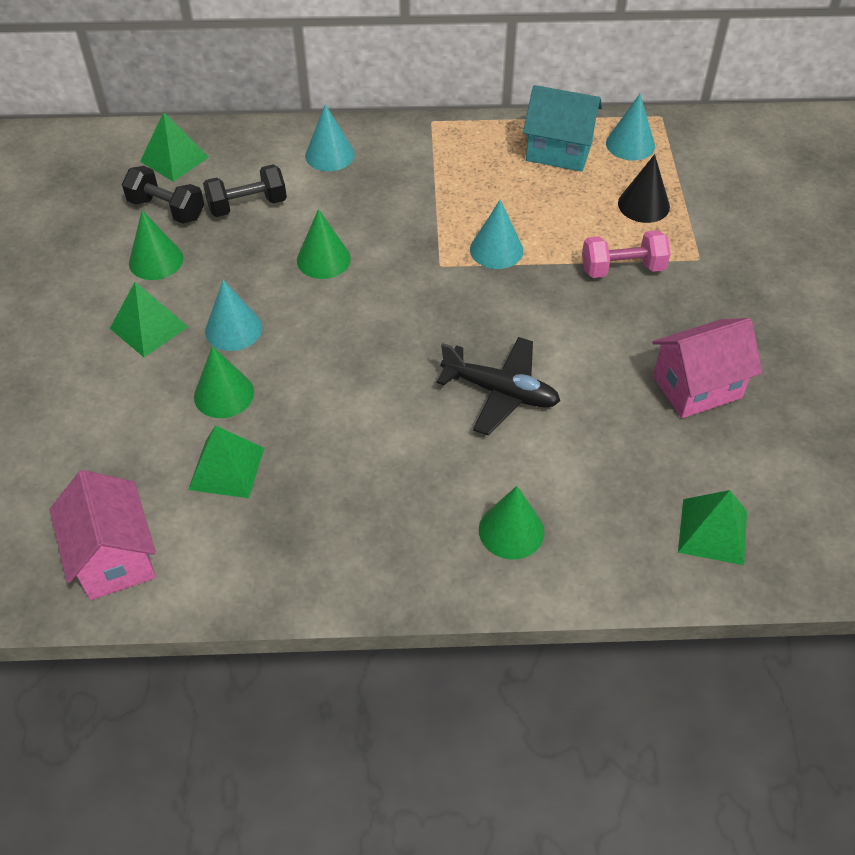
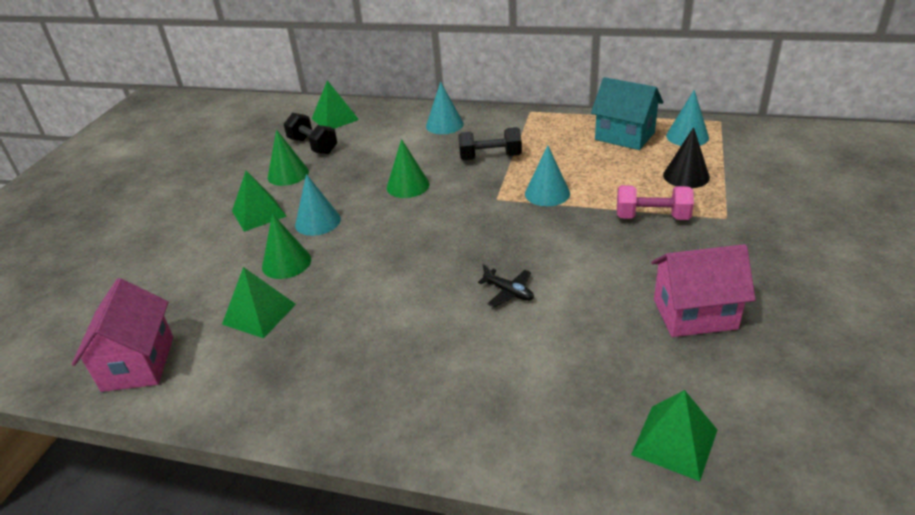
camera: 20 degrees right, 15 degrees down
black dumbbell [203,164,287,217] -> black dumbbell moved to [458,127,522,160]
black plane [437,337,560,436] -> black plane [478,264,534,307], size x0.55
green cone [479,486,544,559] -> none

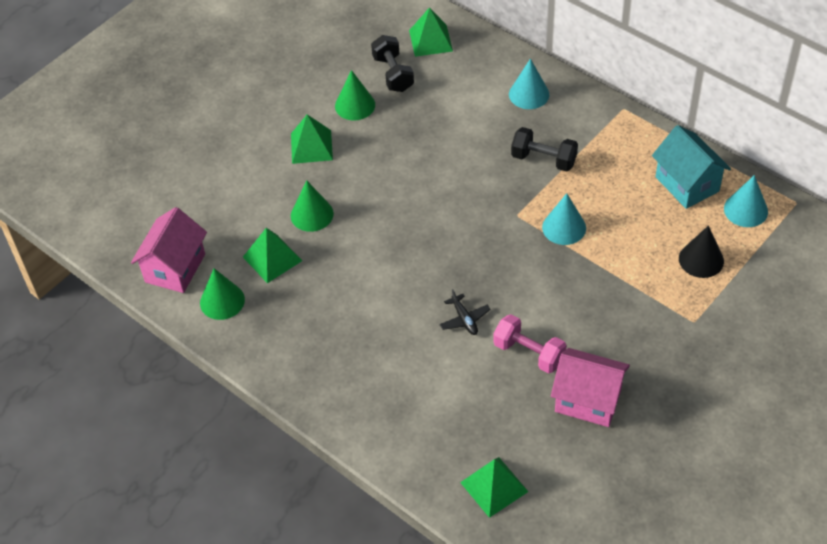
camera: 25 degrees right, 15 degrees up
turquoise cone [295,174,341,236] -> none
green cone [387,139,429,198] -> green cone moved to [200,268,245,320]
pink dumbbell [617,185,694,220] -> pink dumbbell moved to [493,314,567,373]

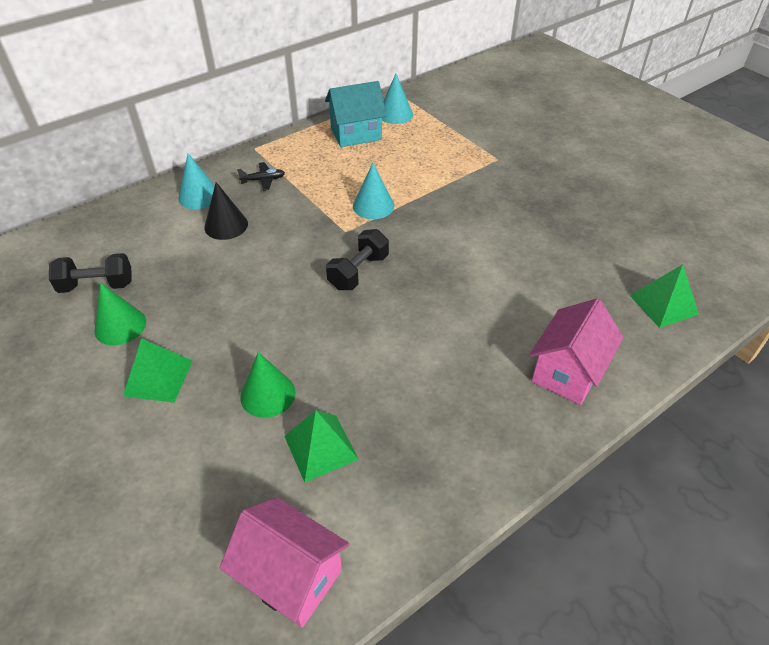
camera: 80 degrees left, 5 degrees down
green cone [200,268,245,320] -> none
green pyramid [409,7,453,57] -> none
black plane [439,289,491,335] -> black plane moved to [237,162,285,191]
pink dumbbell [493,314,567,373] -> none
black dumbbell [511,127,578,172] -> black dumbbell moved to [326,229,389,290]
pink house [551,348,630,427] -> pink house moved to [529,298,624,405]
black cone [679,226,724,278] -> black cone moved to [204,182,248,240]

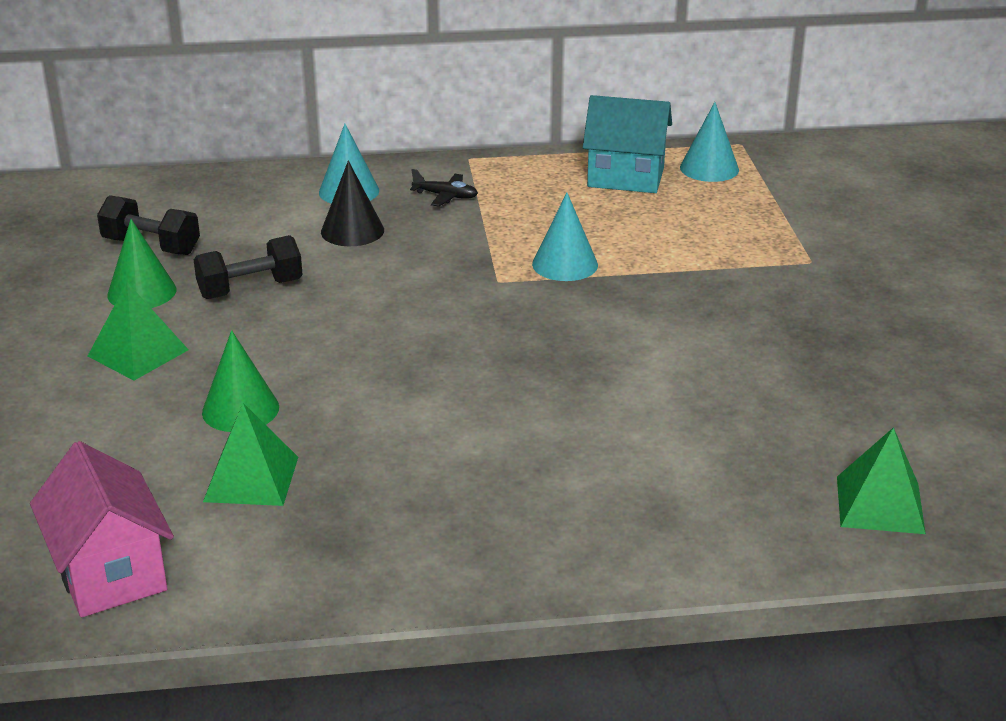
camera: 30 degrees right, 15 degrees down
black dumbbell [326,229,389,290] -> black dumbbell moved to [194,235,303,299]
pink house [529,298,624,405] -> none

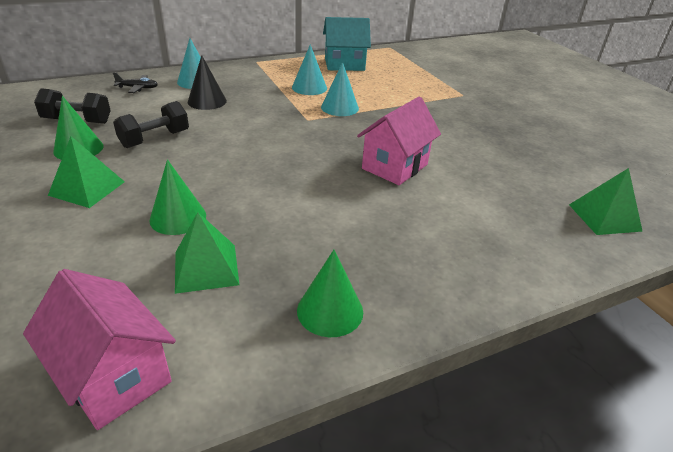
camera: 20 degrees left, 5 degrees up
black plane [410,169,478,207] -> black plane moved to [113,72,158,93]
turquoise cone [680,102,739,182] -> turquoise cone moved to [292,44,327,95]
none -> green cone [297,250,363,337]
none -> pink house [357,97,441,185]

